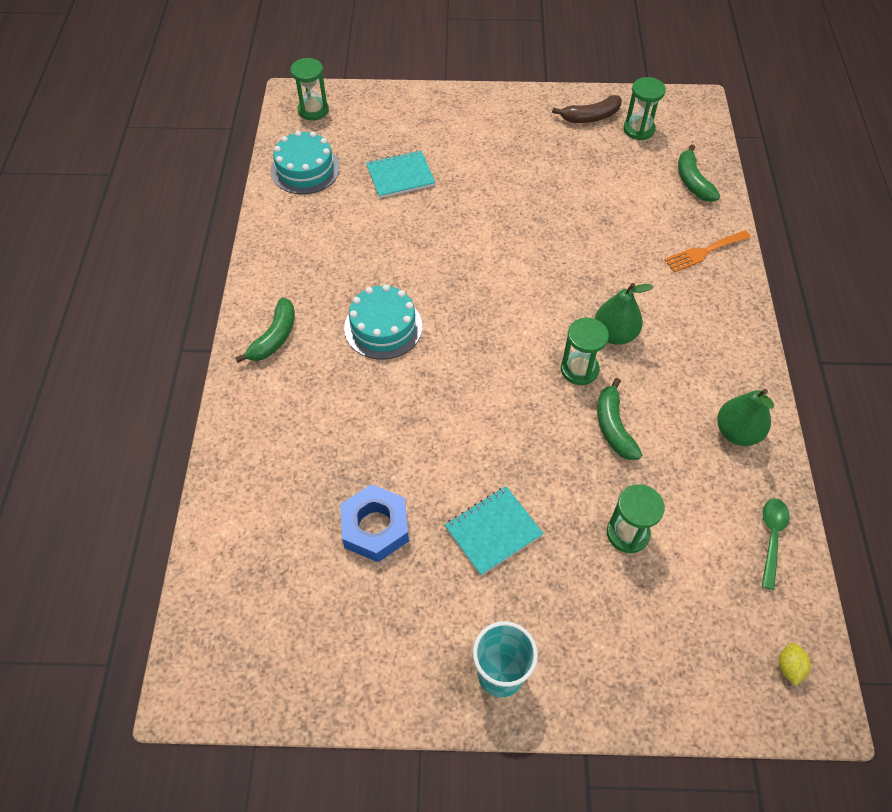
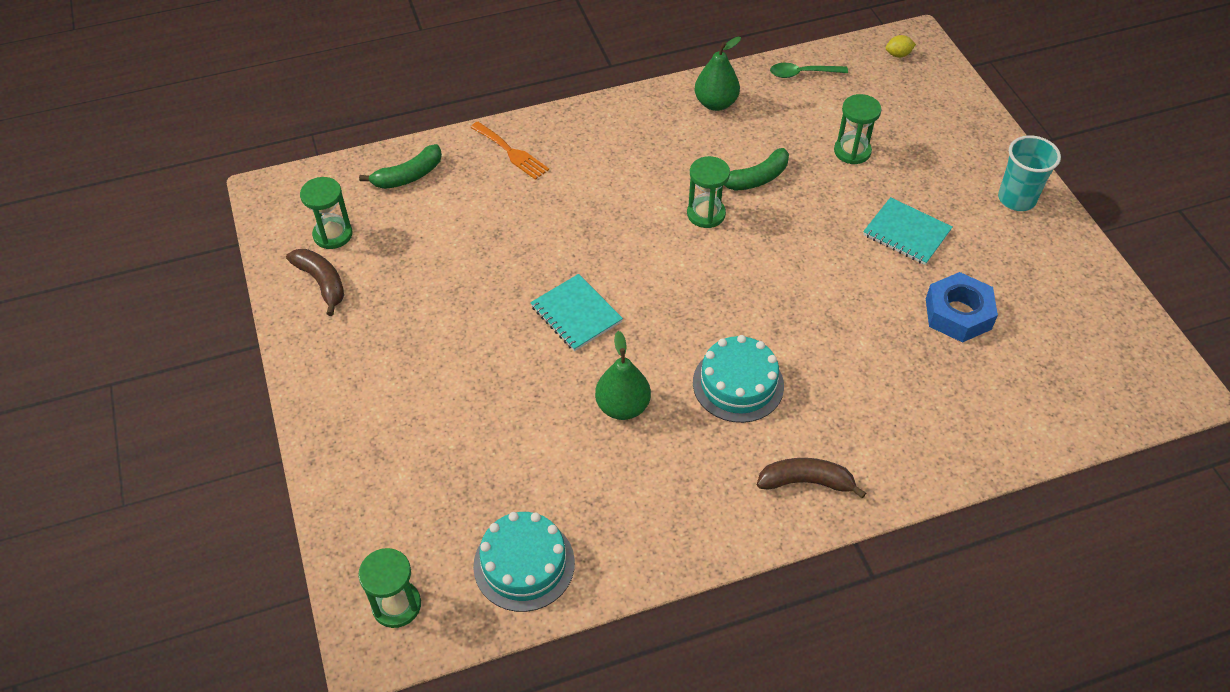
camera: 110 degrees left, 5 degrees down
green banana [235,297,295,363] -> brown banana [757,458,866,498]
turquoise notebook [366,150,436,198] -> turquoise notebook moved to [530,274,623,351]
green pear [595,283,654,345] -> green pear moved to [595,331,651,420]

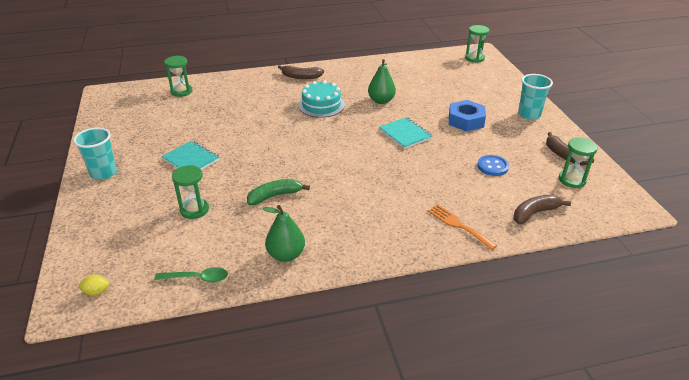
camera: 175 degrees left, 15 degrees down
green banana [359,144,442,189] -> brown banana [513,195,571,224]
turquoise cake [473,512,575,612] -> none
green hourglass [687,156,730,228] -> green hourglass moved to [164,56,192,97]
blue nut [926,272,998,343] -> blue nut moved to [449,100,486,132]
none -> blue button [477,155,509,176]
none -> turquoise cup [518,74,553,120]

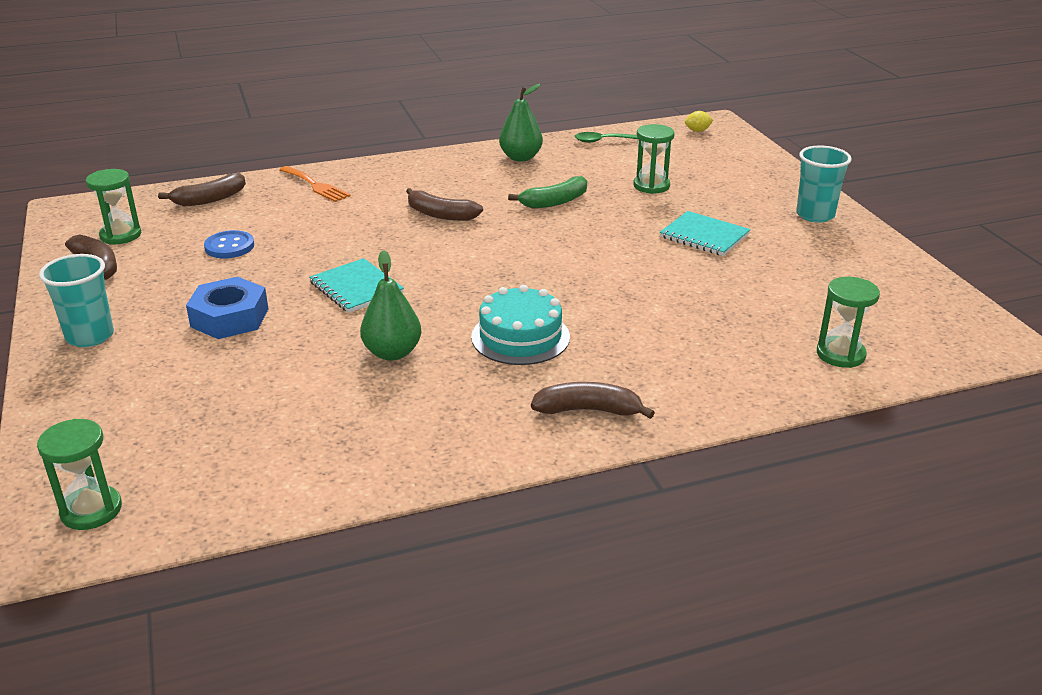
camera: 175 degrees right, 5 degrees down
none -> brown banana [406,188,483,221]

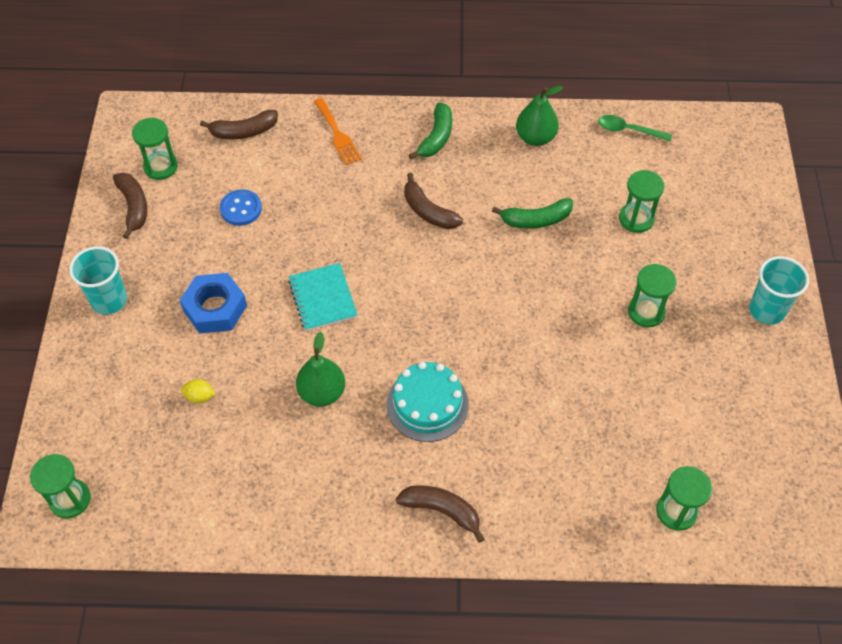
camera: 20 degrees right, 25 degrees up
turquoise notebook [660,211,751,256] -> green hourglass [628,264,677,328]
yellow lemon [685,111,713,132] -> yellow lemon moved to [181,379,216,404]
none -> green banana [409,102,452,159]

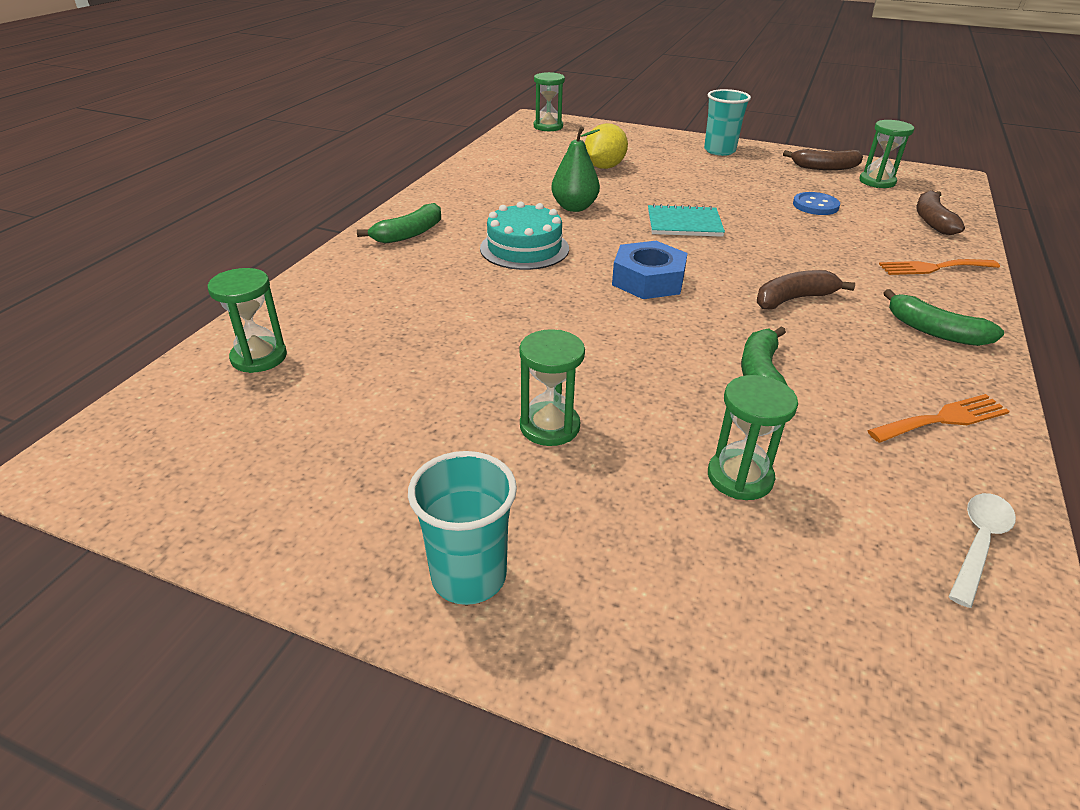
camera: 110 degrees right, 20 degrees down
blue nut [179,273,247,333] -> blue nut moved to [612,241,688,299]
yellow lemon [181,379,216,404] -> yellow lemon [585,124,628,169], size x1.97
brown banana [396,485,484,543] -> green banana [357,203,441,243]
green pear [516,86,563,146] -> orange fork [867,394,1010,443]
green spoon [598,115,672,142] -> white spoon [948,493,1016,608]

